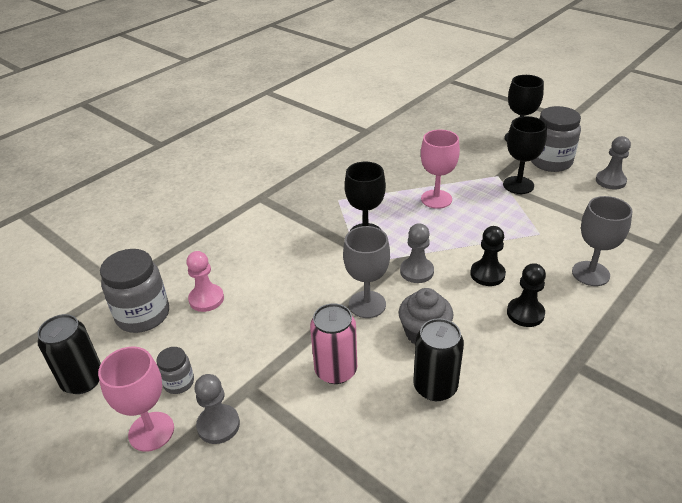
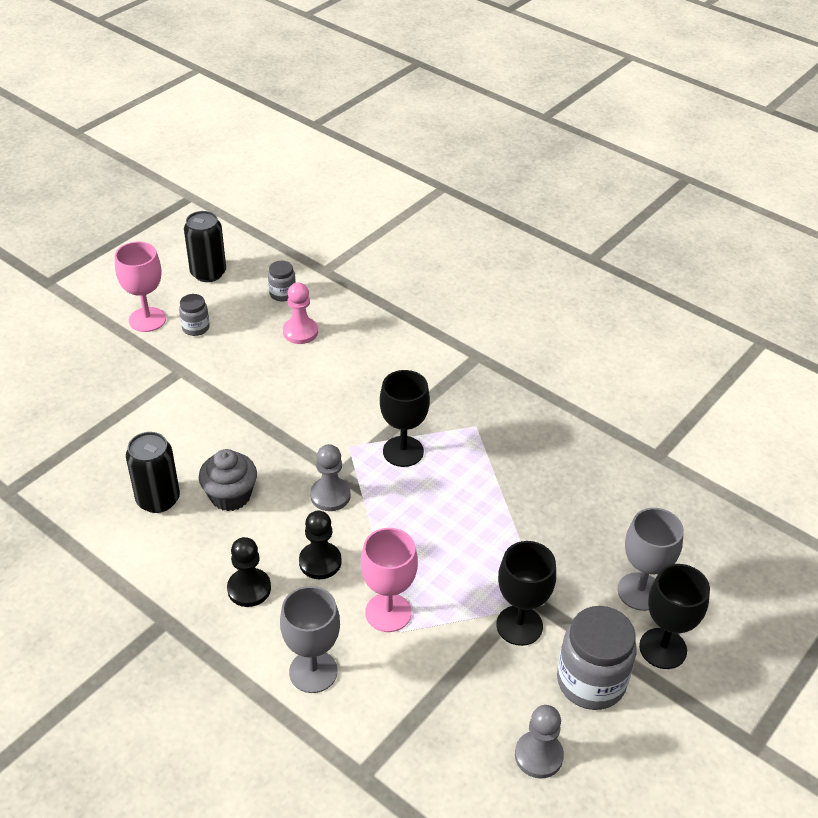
camera: 85 degrees right, 5 degrees up
grey jar [100,249,169,333] -> grey jar [268,261,296,301], size x0.52
grey pawn [194,374,240,444] -> none
pink can [310,303,357,384] -> none
grey goblet [343,226,390,318] -> grey goblet moved to [617,508,684,611]
pink goblet [421,130,460,209] -> pink goblet moved to [361,528,418,632]

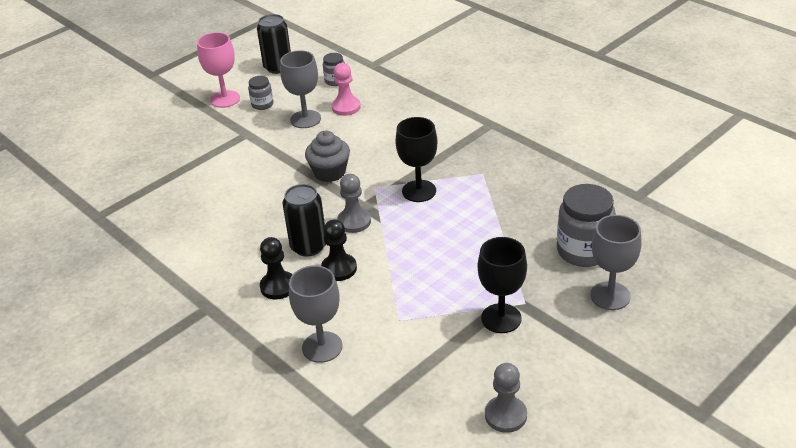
camera: 10 degrees right, 5 degrees down
black can [126,432,180,513] -> black can moved to [282,184,326,257]
grey cupcake [199,449,257,511] -> grey cupcake moved to [305,131,350,182]
pink goblet [361,528,418,632] -> none
grey jar [557,606,637,710] -> grey jar moved to [557,184,616,267]
black goblet [639,564,710,669] -> none
none -> grey goblet [280,50,321,128]

